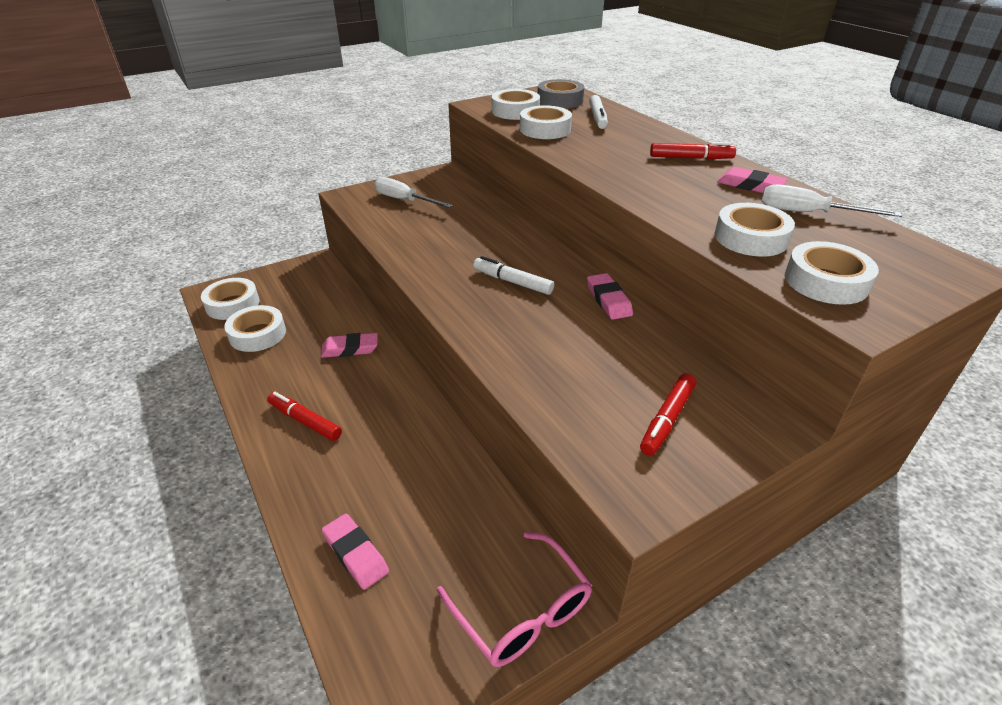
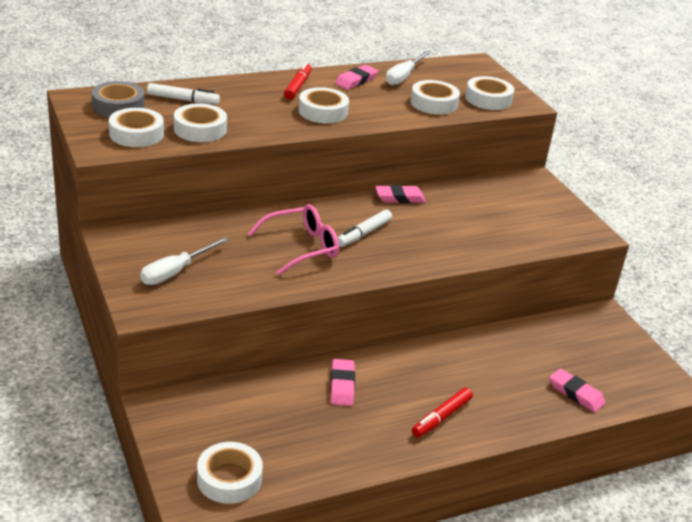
camera: 85 degrees left, 5 degrees down
white tape [224,305,286,352] -> white tape moved to [299,87,349,124]
pink eraser [322,514,389,590] -> pink eraser turned 75 degrees clockwise [550,368,606,412]
pink glasses [437,532,592,667] -> pink glasses moved to [248,204,339,276]
red marker [640,373,696,456] -> none

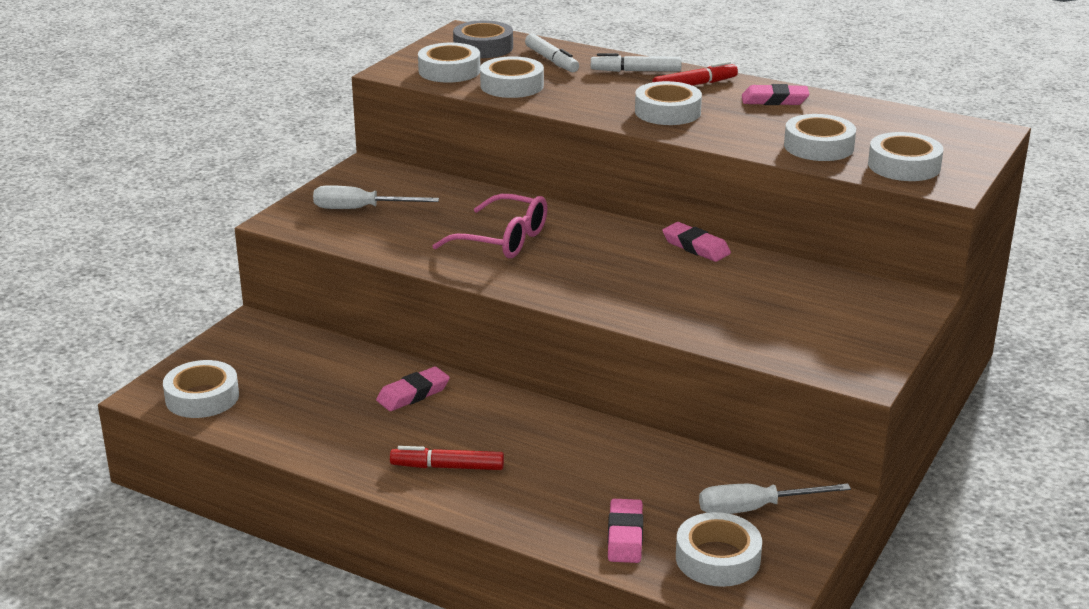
camera: 55 degrees right, 5 degrees down
white marker [338,210,392,247] -> white marker moved to [591,53,682,72]
white screwdriver [386,51,430,86] -> white screwdriver moved to [699,483,851,514]
none -> white tape [676,512,762,587]

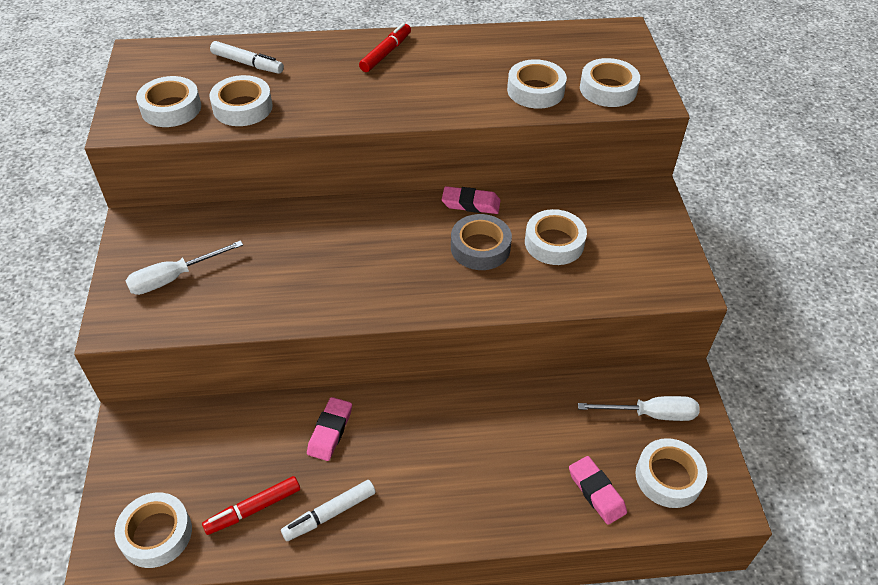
camera: 35 degrees left, 20 degrees up
red marker [390,446,504,470] -> red marker moved to [202,476,300,535]
pink glasses [432,194,548,258] -> none
grey tape [453,20,513,58] -> grey tape moved to [451,214,512,270]
white marker [591,53,682,72] -> white marker moved to [281,480,376,541]
white tape [635,81,702,125] -> white tape moved to [525,209,587,265]
white screwdriver [699,483,851,514] -> white screwdriver turned 135 degrees counterclockwise [578,396,700,421]
pink eraser [742,84,810,105] -> none

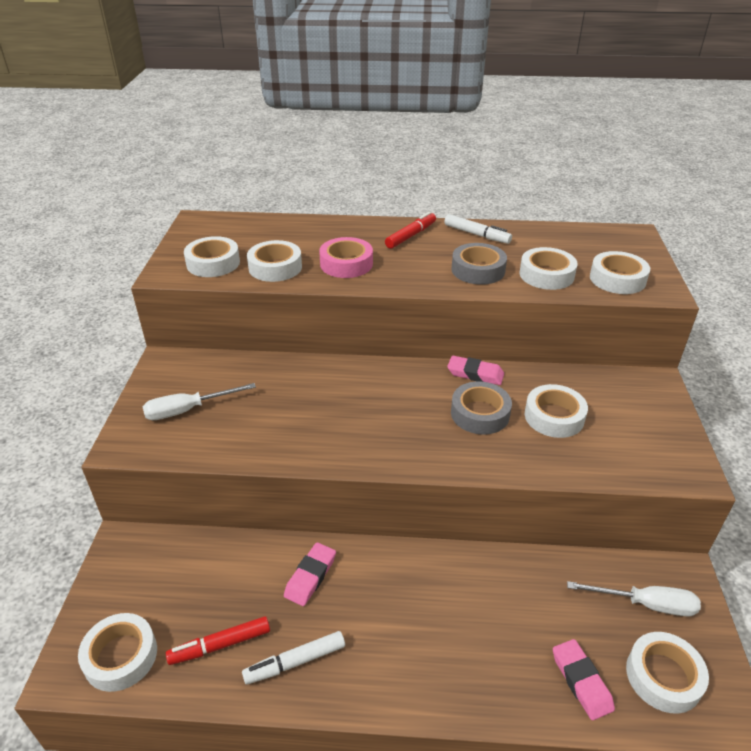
camera: 10 degrees right, 10 degrees down
white marker [210,41,284,74] -> white marker moved to [444,214,512,244]
none -> pink tape [319,237,373,278]
none -> grey tape [451,243,507,285]

